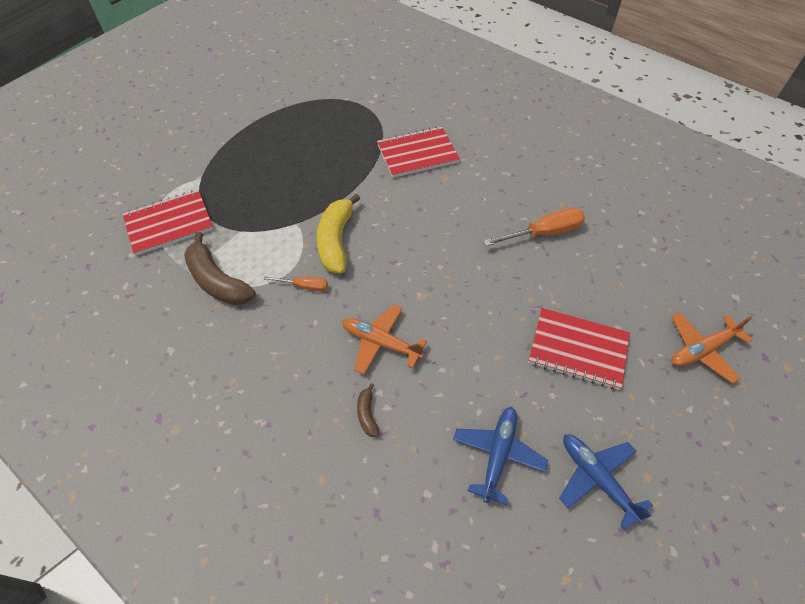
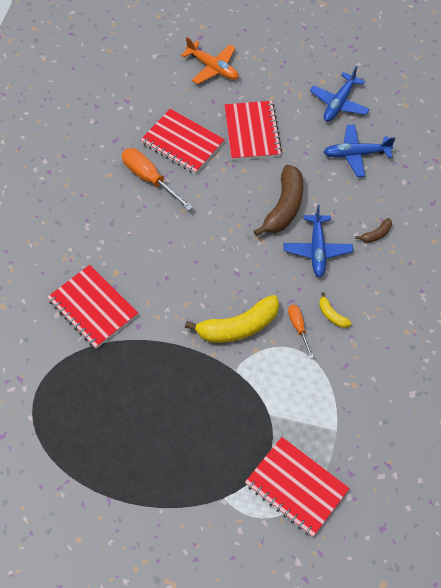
camera: 115 degrees left, 5 degrees up
brown banana [184,232,256,305] -> brown banana moved to [254,165,303,236]
orange plane [342,304,427,374] -> blue plane [284,205,353,277]
none -> red notebook [141,109,225,174]
none -> yellow banana [319,292,351,328]

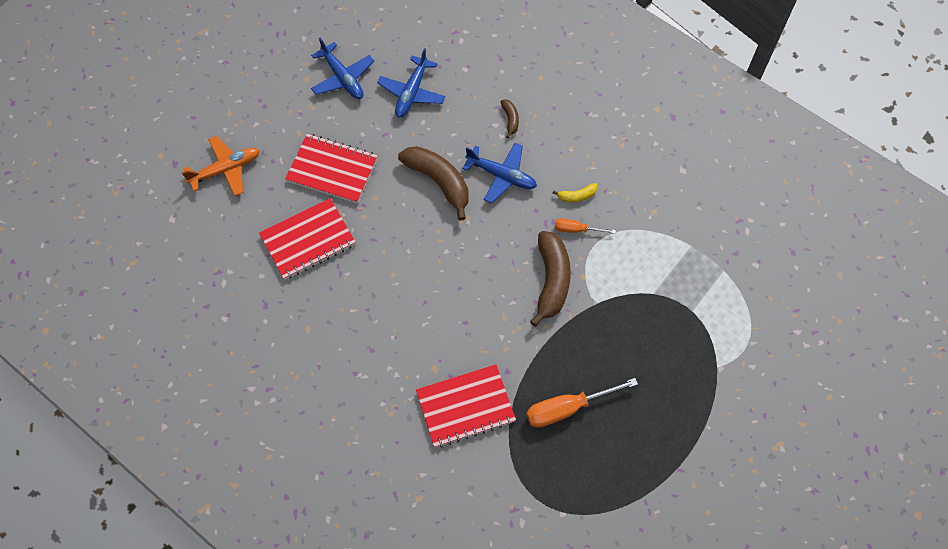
camera: 65 degrees left, 5 degrees up
orange screwdriver [122,148,193,211] -> orange screwdriver moved to [526,378,638,428]
yellow banana [185,295,279,343] -> brown banana [530,231,571,327]
red notebook [245,437,350,537] -> none

